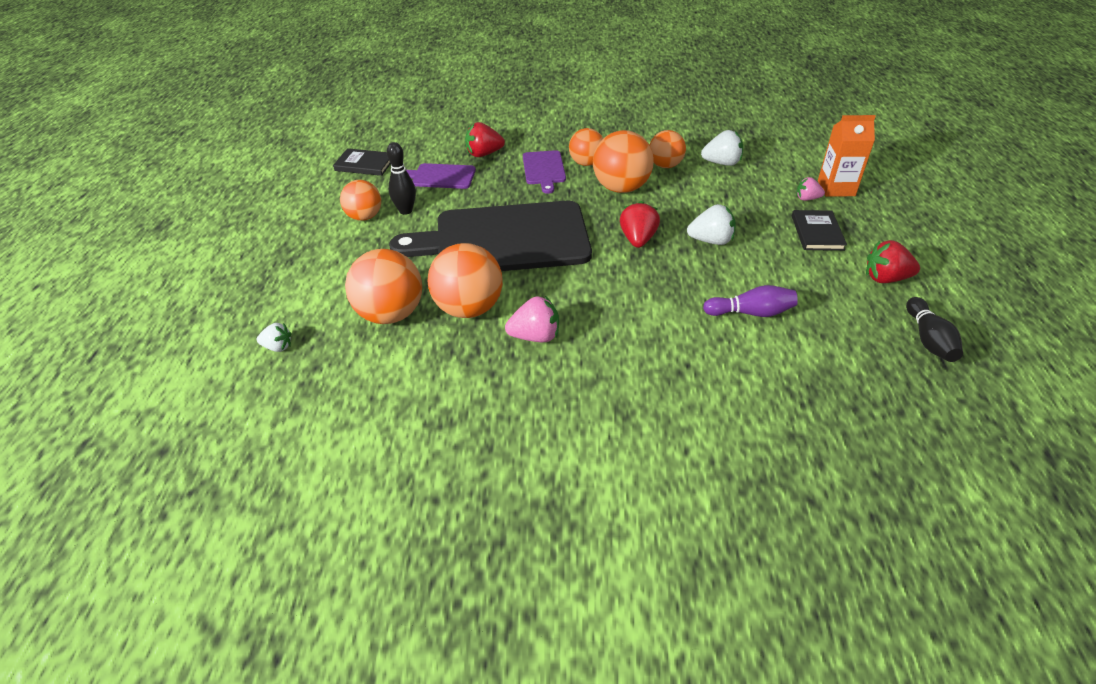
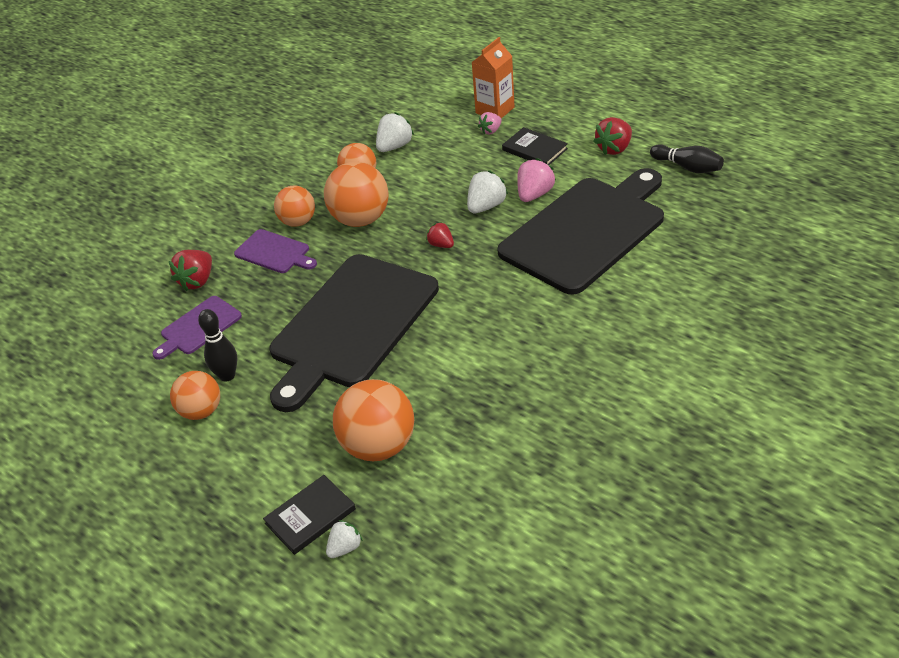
camera: 50 degrees left, 0 degrees up
black book [333,148,391,176] -> black book moved to [263,475,356,555]
orange ball [428,243,503,318] -> none
pink strawberry [505,296,559,342] -> pink strawberry moved to [517,158,556,202]
red strawberry [620,201,660,248] -> red strawberry [426,222,454,248], size x0.62
purple bowling pin [703,285,798,317] -> black cutting board [498,168,664,294]

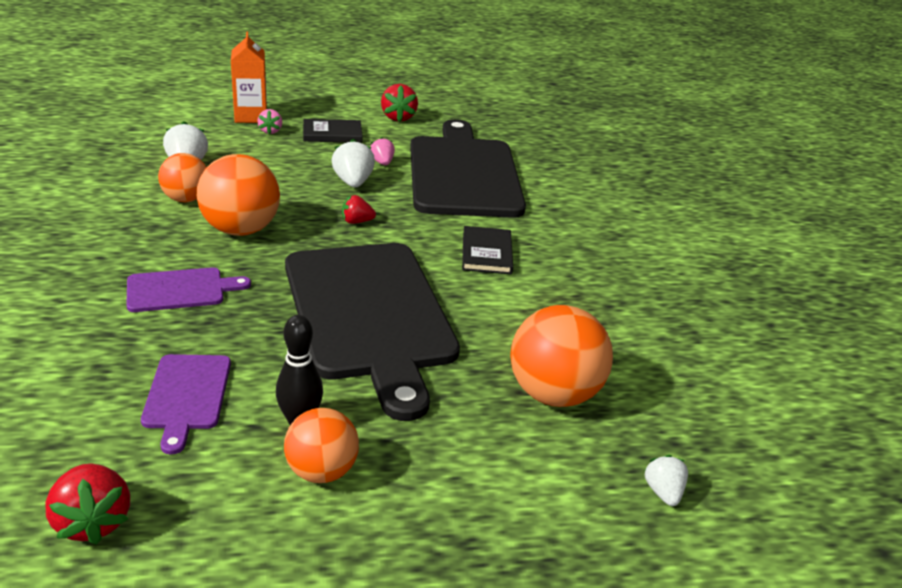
camera: 55 degrees left, 10 degrees down
red strawberry [169,250,212,291] -> red strawberry moved to [45,463,130,545]
black book [263,475,356,555] -> black book moved to [462,226,513,274]
orange ball [274,186,315,227] -> none
pink strawberry [517,158,556,202] -> pink strawberry [370,137,395,165], size x0.62
black bowling pin [650,144,724,173] -> none

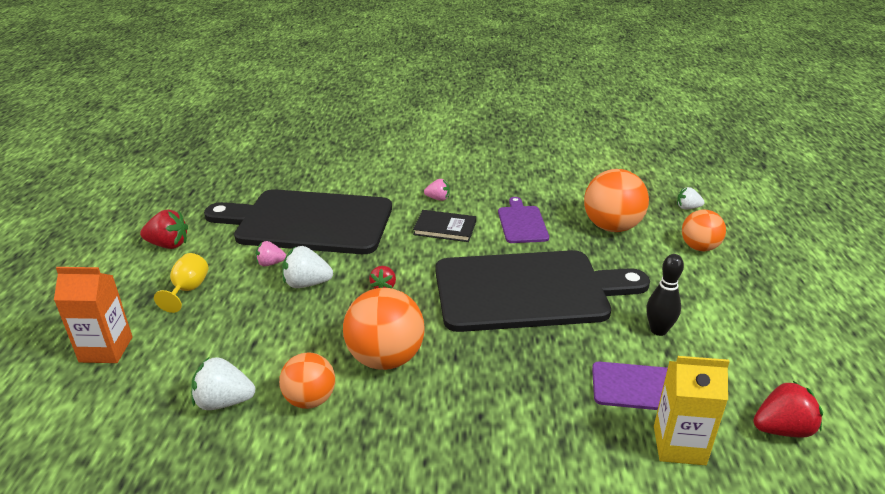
camera: 75 degrees left, 0 degrees up
purple cutting board [126,267,251,312] -> purple cutting board moved to [498,197,549,243]
pink strawberry [257,109,282,134] -> pink strawberry moved to [424,179,450,201]
orange ball [284,408,359,483] -> orange ball moved to [682,210,726,251]
black book [303,119,363,143] -> yellow goblet [154,253,209,313]
none -> yellow carton [654,356,730,465]

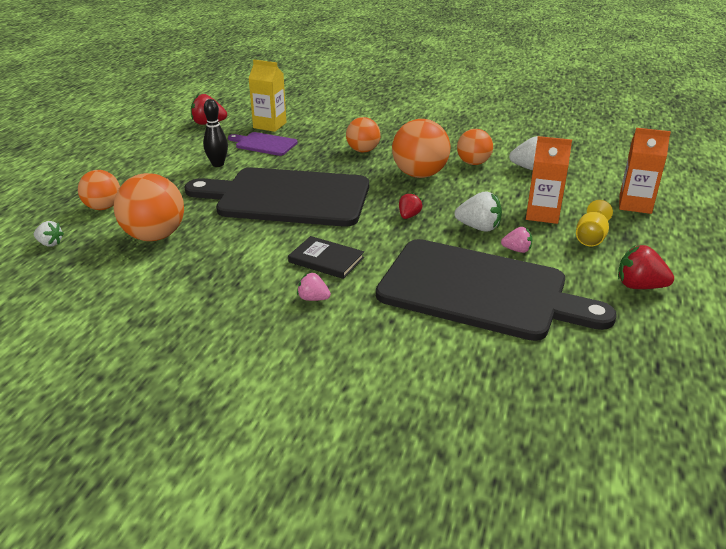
camera: 165 degrees left, 0 degrees up
purple cutting board [498,197,549,243] -> none
none -> orange ball [346,117,381,152]
none -> orange carton [526,136,572,224]

